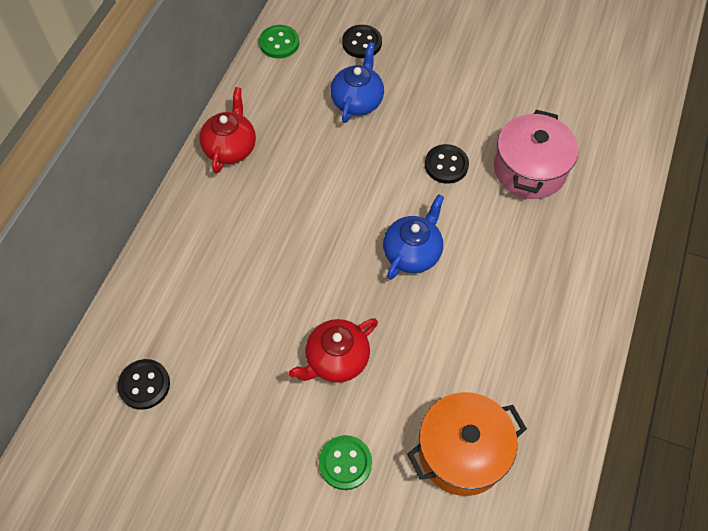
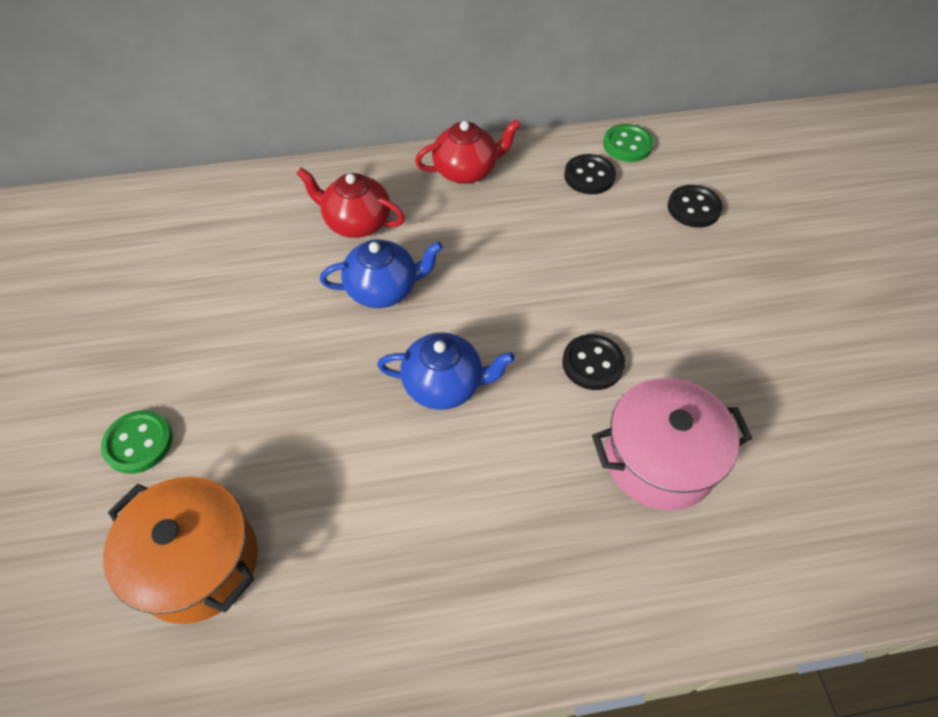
camera: 60 degrees right, 5 degrees down
black button [117,359,170,410] -> black button moved to [564,154,616,194]
red teapot [289,318,378,383] -> red teapot moved to [296,168,405,238]
blue teapot [330,42,384,123] -> blue teapot moved to [320,239,443,308]

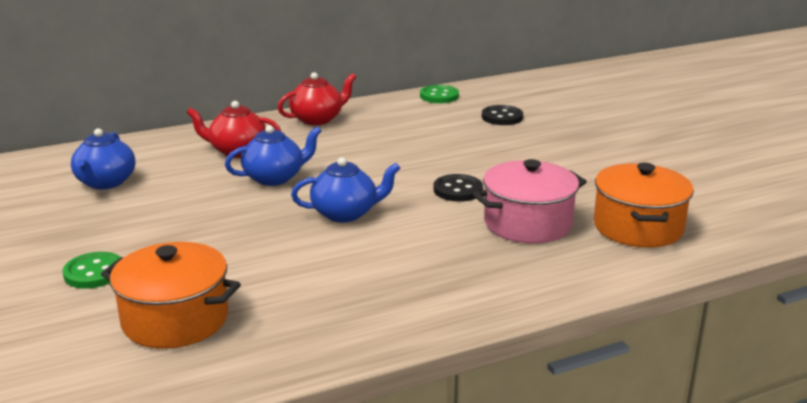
camera: 15 degrees left, 30 degrees down
black button [564,154,616,194] -> none
none -> blue teapot [71,128,135,189]
none -> orange pot [594,163,694,248]

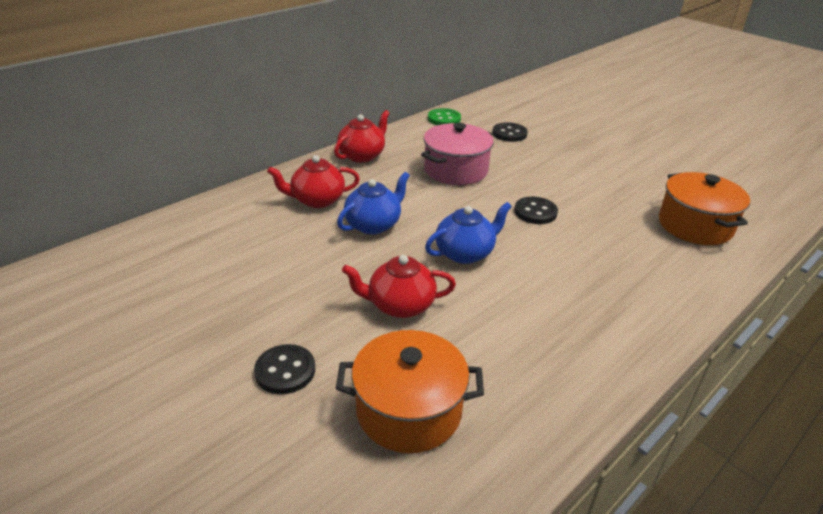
camera: 20 degrees left, 10 degrees up
green button [62,252,120,289] -> black button [254,344,315,394]
blue teapot [71,128,135,189] -> none
pink pot [473,159,587,243] -> pink pot moved to [421,123,494,185]
none -> red teapot [342,255,456,318]

